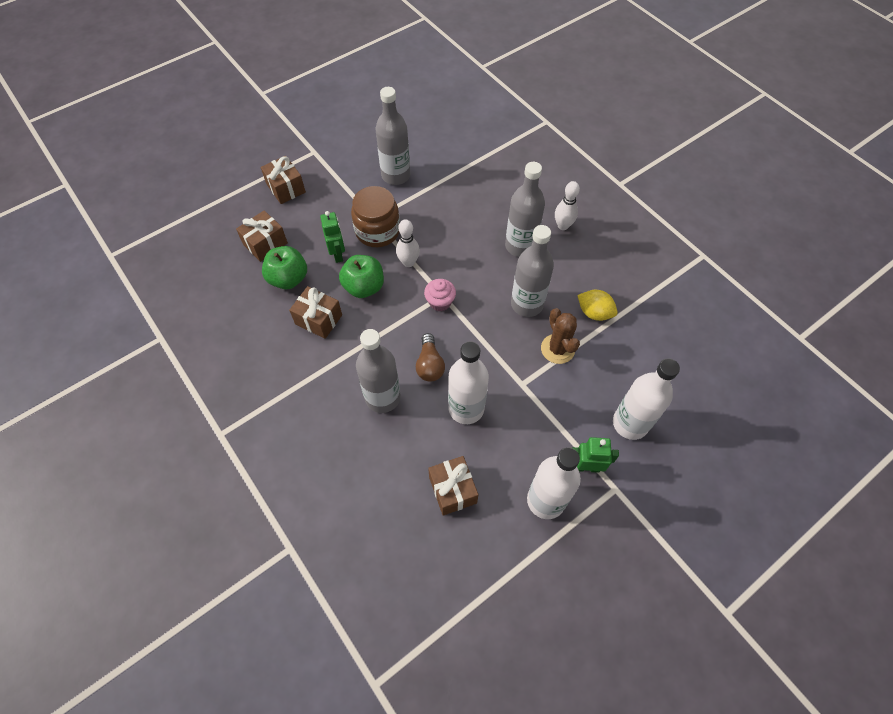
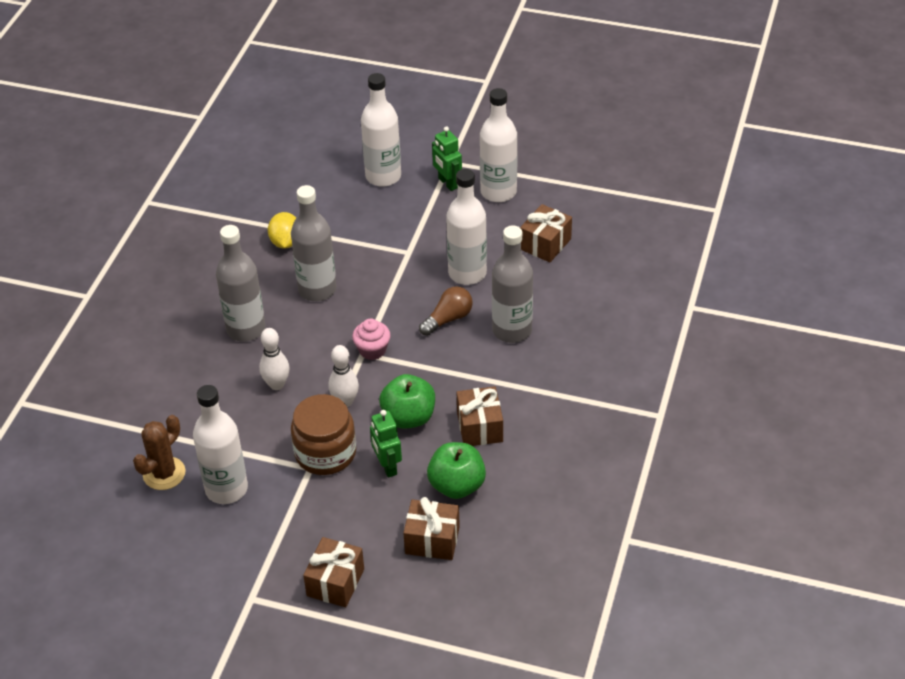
camera: 125 degrees left, 15 degrees down
green robot [320,211,345,263] -> green robot turned 60 degrees counterclockwise [370,410,402,478]
grey bottle [375,87,410,185] -> white bottle [193,385,248,504]
brown cactus [541,308,580,364] -> brown cactus moved to [133,415,186,490]
white bowling pin [555,181,580,230] -> white bowling pin moved to [259,328,290,390]

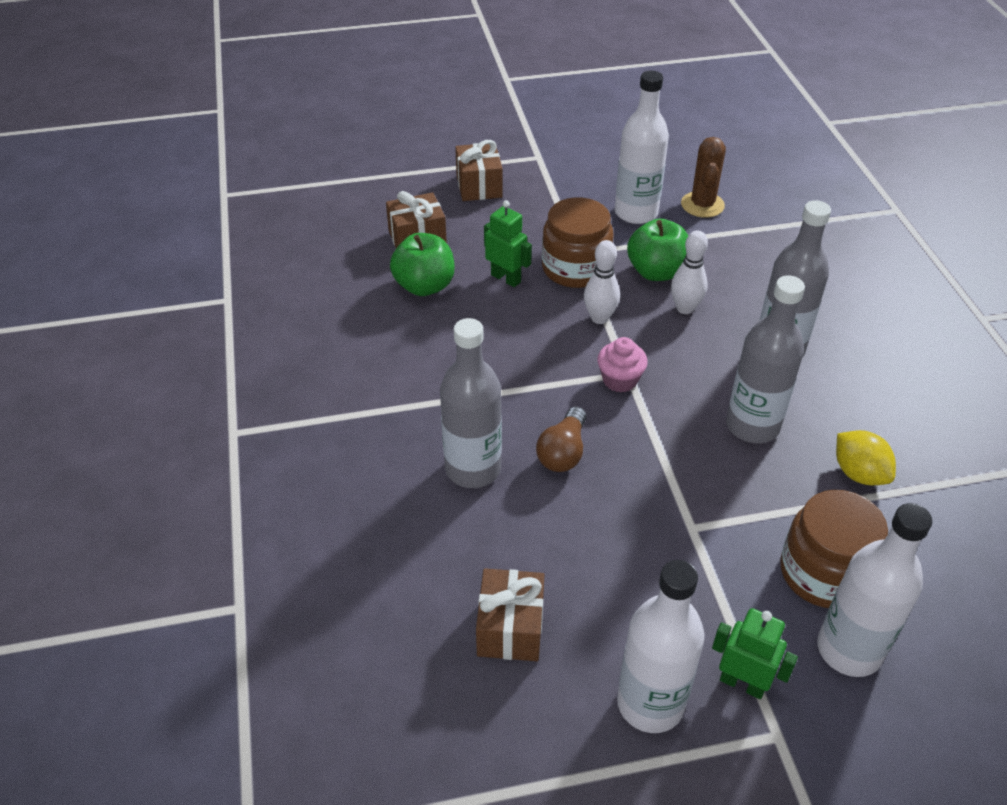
camera: 150 degrees right, 0 degrees up
green apple [379,374,435,429] -> green apple moved to [627,219,688,281]
white bottle [446,169,487,285] -> none
brown gift [456,386,503,446] -> none
none -> brown jar [780,490,888,608]

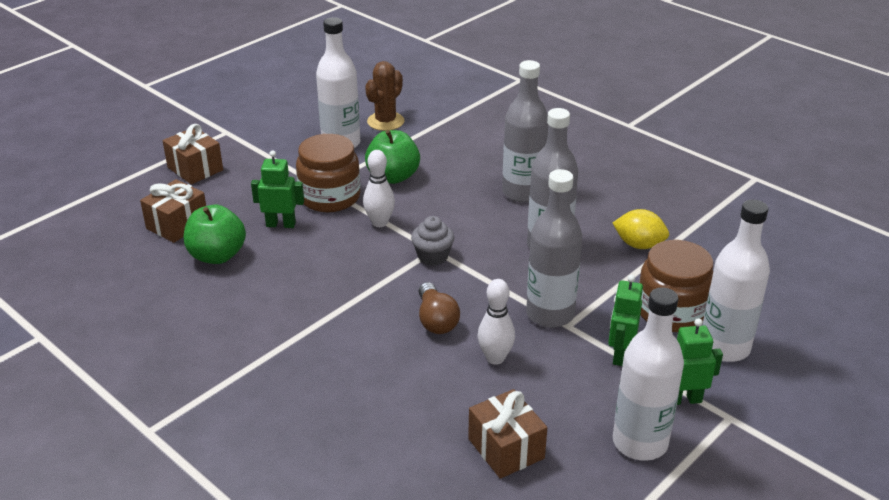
camera: 35 degrees left, 10 degrees down
grey bottle [440,318,502,488] -> grey bottle moved to [526,169,582,328]
pink cupcake [597,337,648,392] -> grey cupcake [411,216,454,266]
white bowling pin [671,231,708,314] -> white bowling pin moved to [477,279,515,365]
brown cactus [681,137,726,218] -> brown cactus turned 60 degrees clockwise [365,61,404,131]
none -> green robot [608,275,643,366]

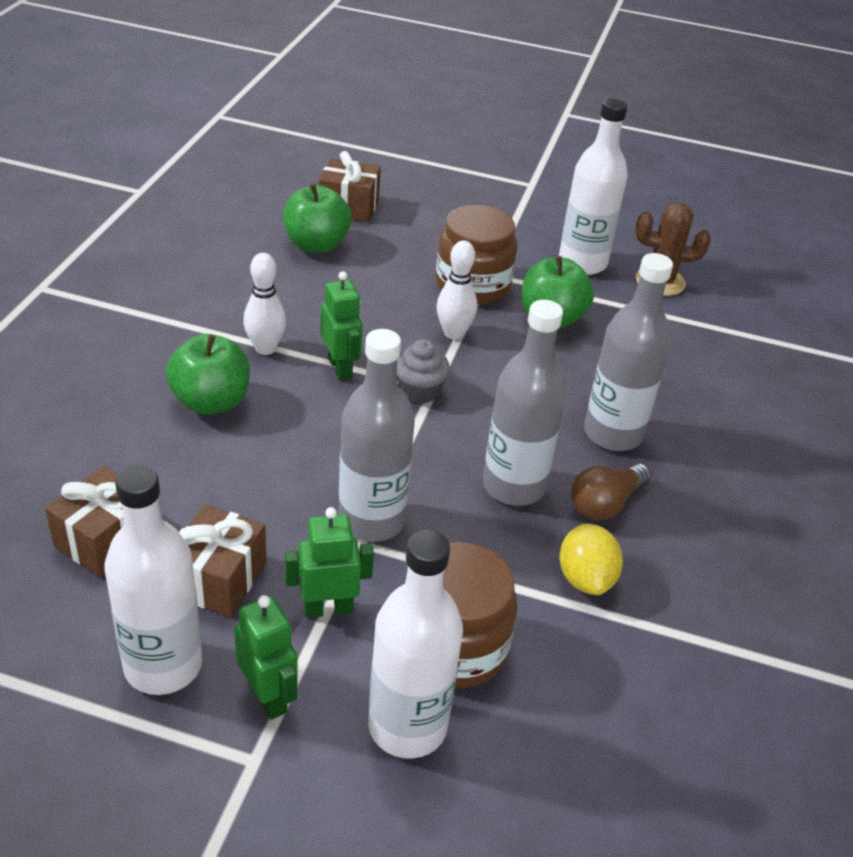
camera: 60 degrees right, 5 degrees up
brown gift [163,124,223,184] -> brown gift moved to [179,504,266,617]
green robot [251,150,304,228] -> green robot moved to [321,271,363,381]
brown light bulb [419,282,460,334] -> brown light bulb moved to [571,464,652,521]
white bowling pin [477,279,515,365] -> white bowling pin moved to [243,253,286,355]
none -> green apple [166,334,250,415]

